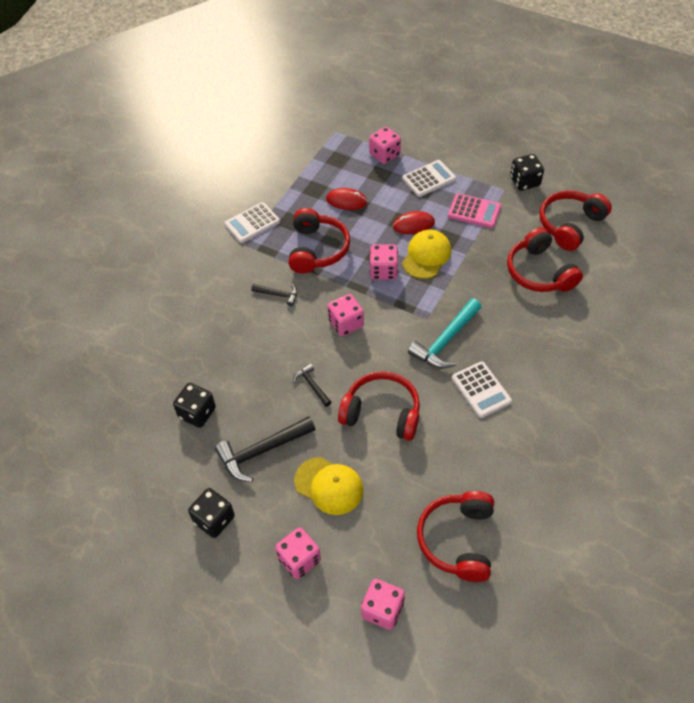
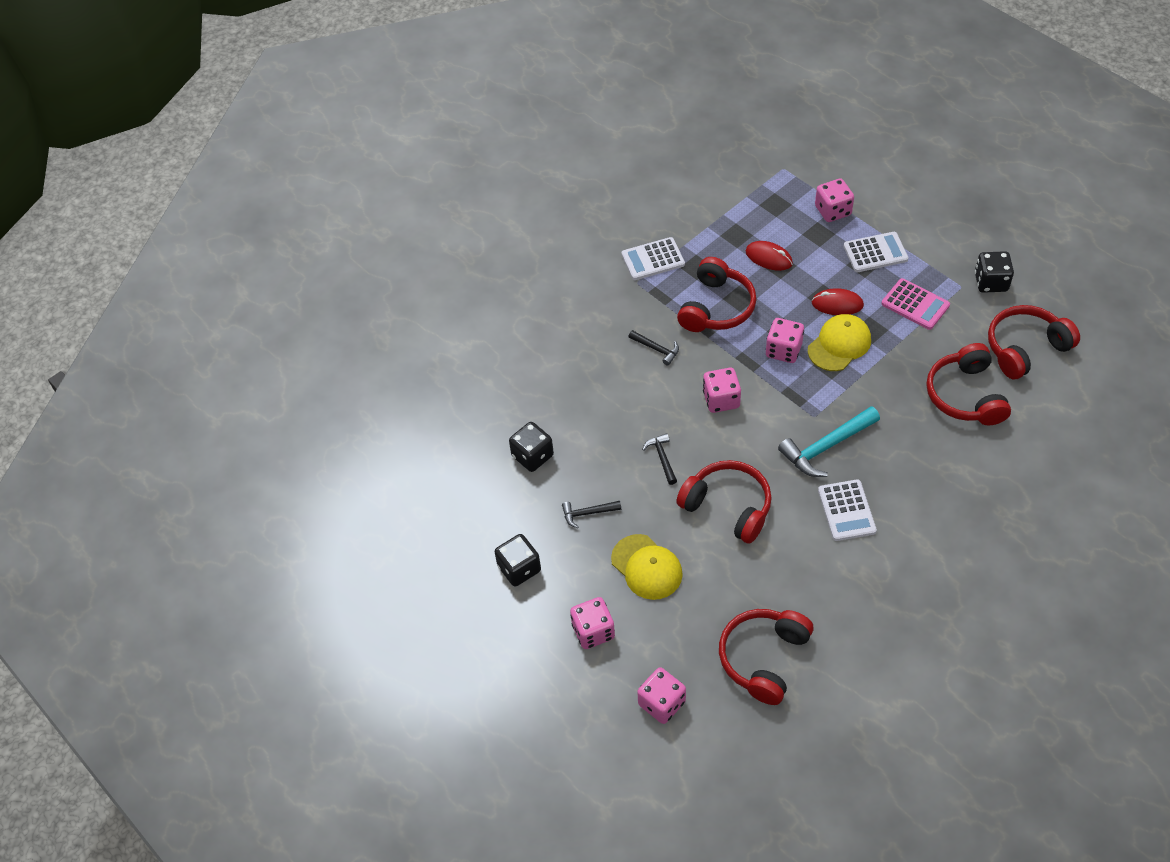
camera: 20 degrees right, 0 degrees up
black hammer [215,416,315,482] -> black hammer [562,501,621,528], size x0.54

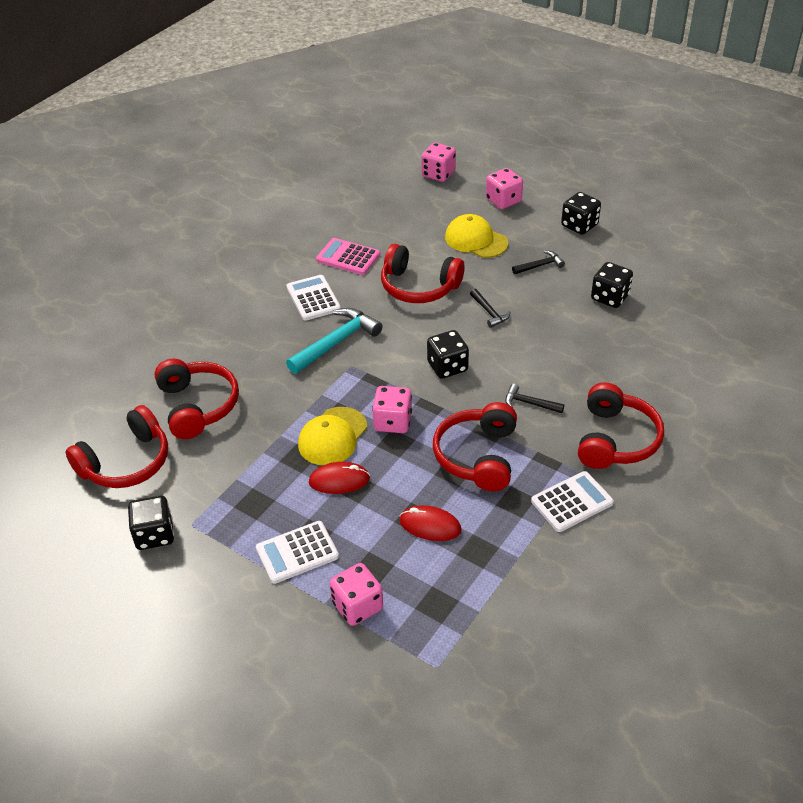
camera: 165 degrees right, 10 degrees down
pink dice [703,368,741,413] -> black dice [427,330,469,379]
red headphones [719,609,813,705] -> red headphones moved to [578,382,664,469]
pink calculator [881,278,950,330] -> pink calculator moved to [316,238,380,275]

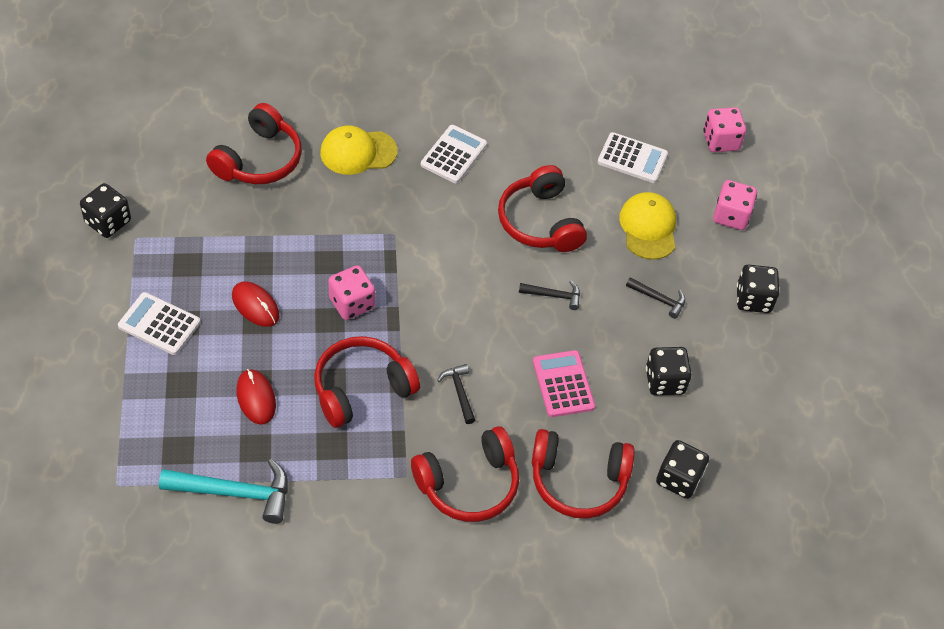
camera: 45 degrees right, 10 degrees up
red headphones [65,405,168,488] -> red headphones moved to [532,429,635,519]
turquoise hammer [286,308,383,374] -> turquoise hammer moved to [159,459,288,524]
yellow cap [298,407,367,465] -> yellow cap moved to [320,125,397,175]
pink calculator [316,238,380,275] -> pink calculator moved to [533,350,595,417]
pink dice [329,563,383,626] -> none
black dice [427,330,469,379] -> black dice moved to [656,440,709,499]
black hammer [470,289,510,328] -> black hammer turned 105 degrees counterclockwise [519,281,580,310]
white calculator [531,471,614,532] -> white calculator moved to [598,132,668,183]

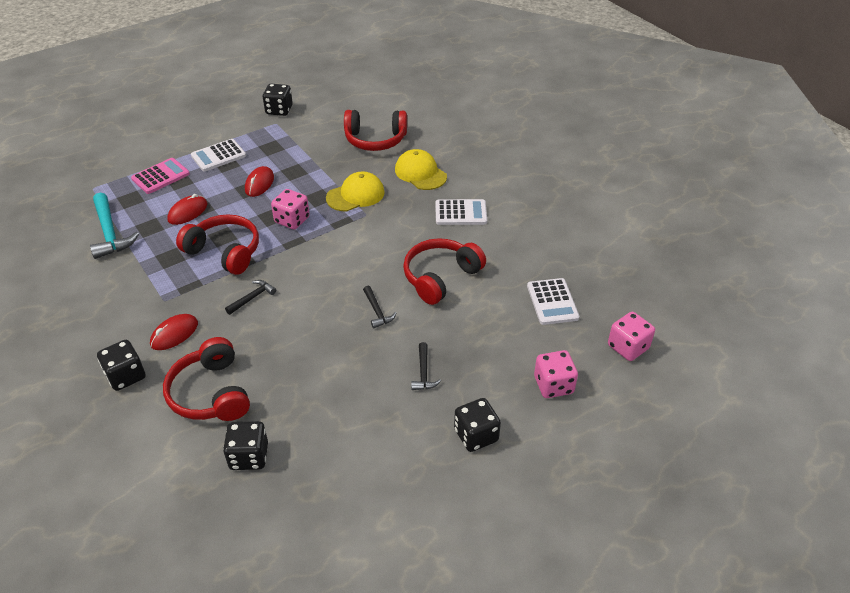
camera: 65 degrees right, 10 degrees down
white calculator [118,292,201,355] -> white calculator turned 120 degrees counterclockwise [191,139,246,171]
red headphones [411,426,519,522] -> red mouse [150,314,198,350]
pink calculator [533,350,595,417] -> pink calculator moved to [131,158,190,194]
yellow cap [619,192,676,260] -> yellow cap moved to [326,172,385,212]
black dice [646,347,692,396] -> black dice moved to [97,340,146,391]

